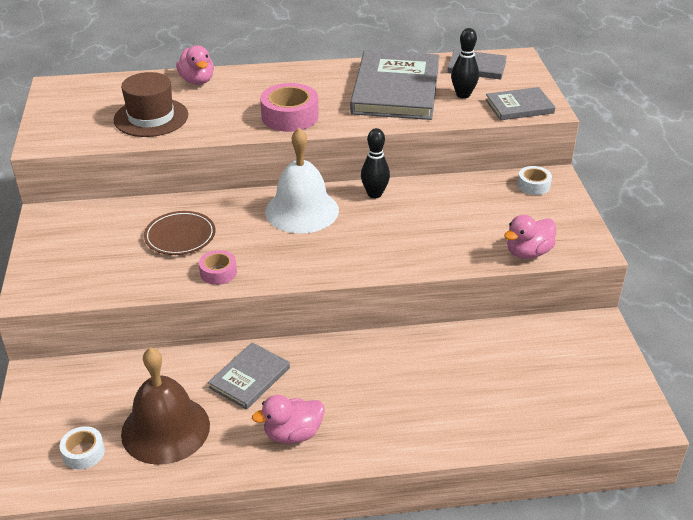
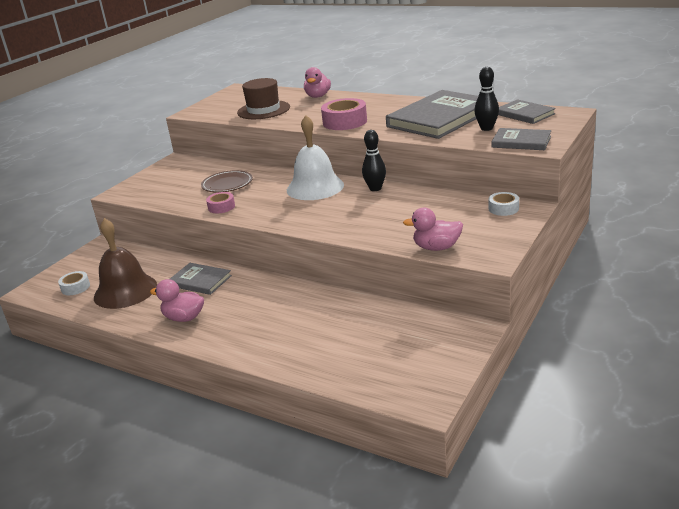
camera: 40 degrees right, 10 degrees down
grey book [208,342,290,409] -> grey book turned 45 degrees clockwise [170,263,232,295]

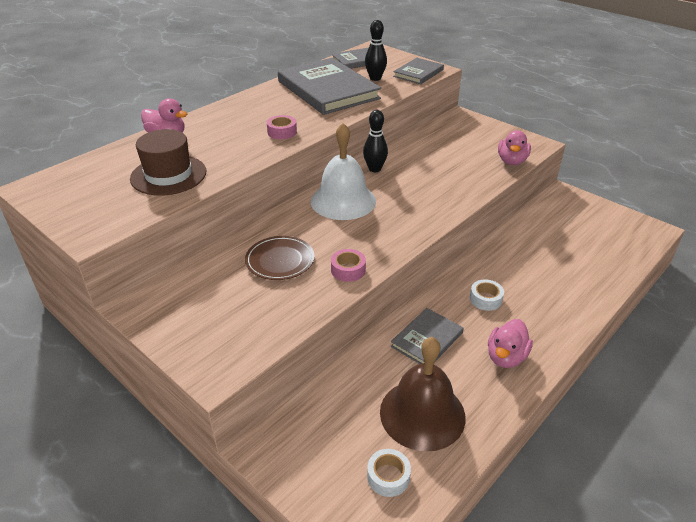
camera: 80 degrees left, 10 degrees up
pink tape [321,98,367,130] -> pink tape [267,115,297,139], size x0.57
white tape [489,192,519,216] -> white tape moved to [470,279,504,311]

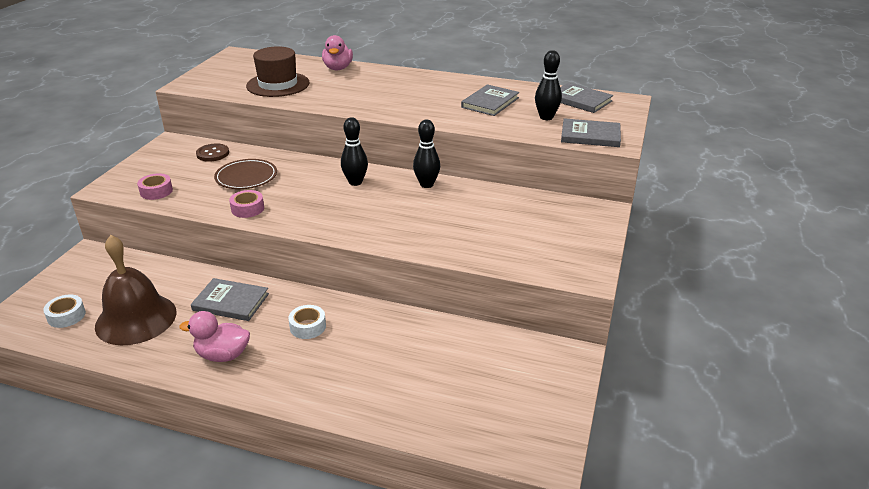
camera: 65 degrees right, 5 degrees down
pink tape [267,115,297,139] -> pink tape moved to [137,173,173,200]
grey book [278,58,381,115] -> grey book [461,84,519,116], size x0.51
white bell [311,123,376,220] -> black bowling pin [341,117,368,186]
pink duck [498,130,531,165] -> none
none -> brown button [196,143,229,162]

